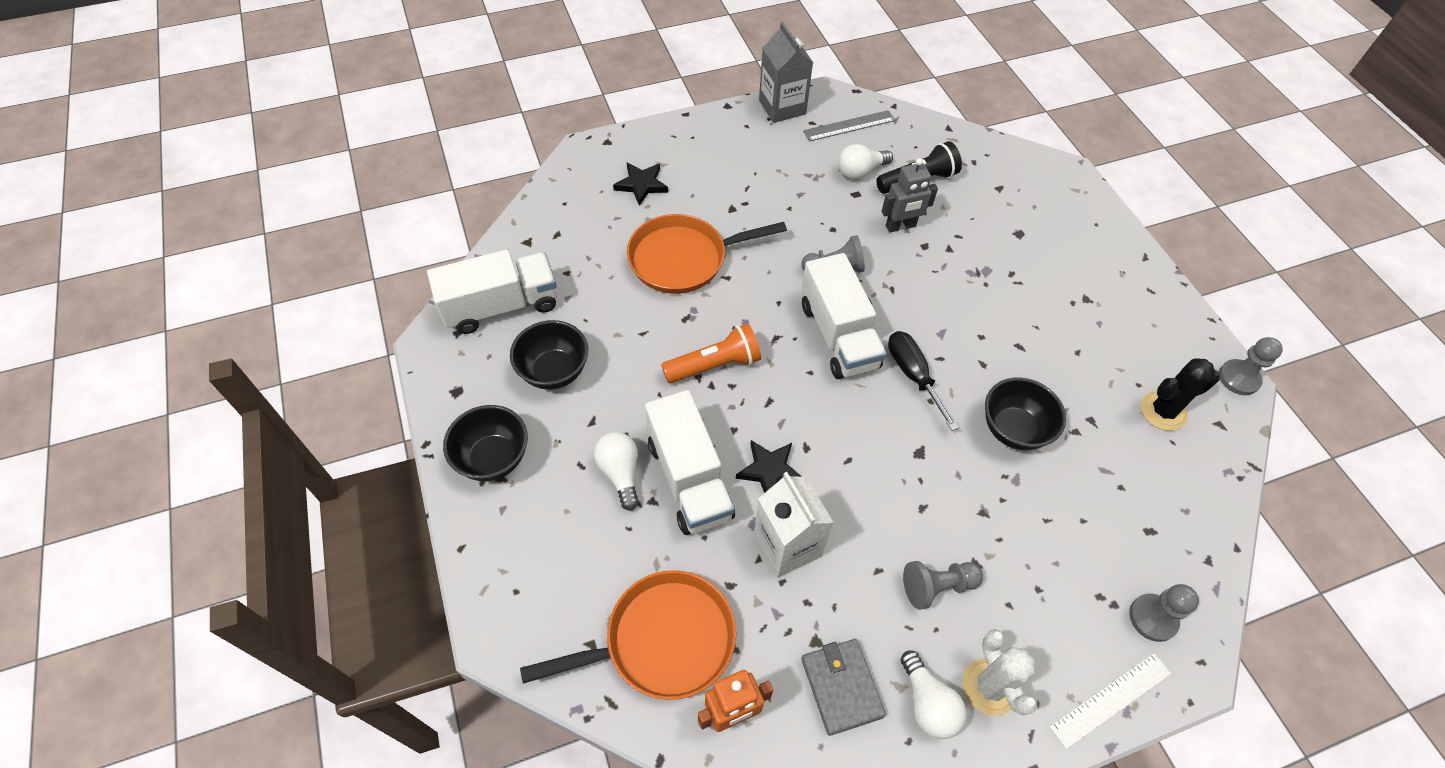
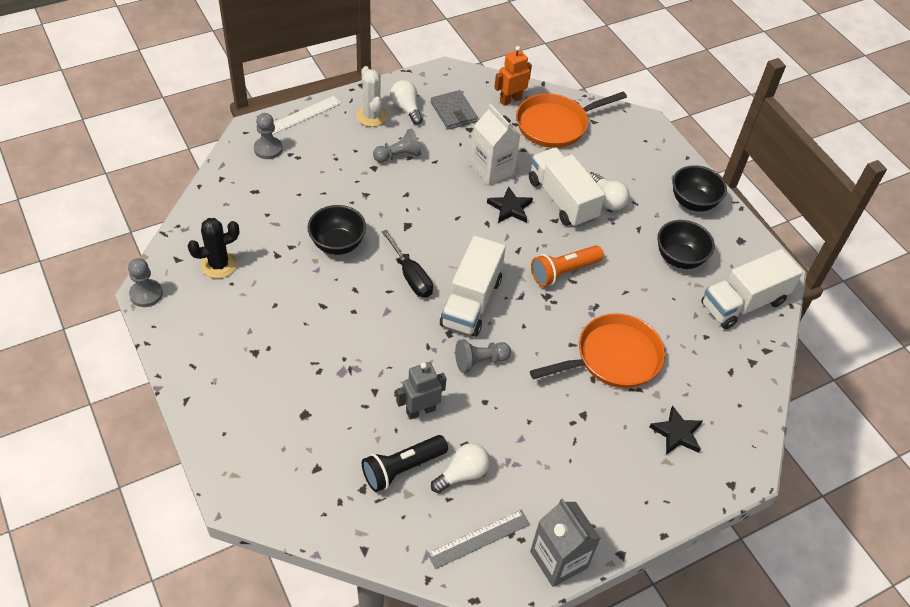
camera: 170 degrees right, 5 degrees down
white truck [802,253,887,379] -> white truck turned 135 degrees counterclockwise [440,236,506,337]

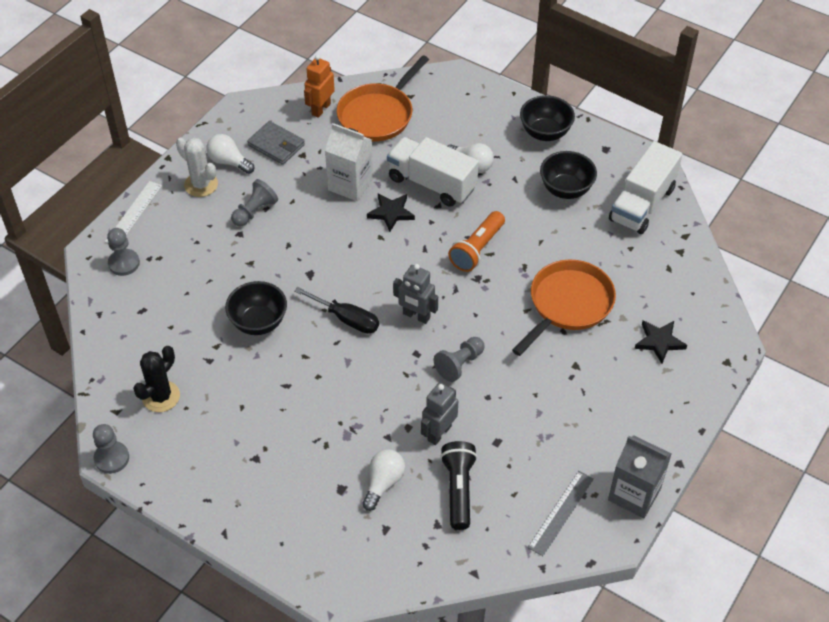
camera: 25 degrees left, 0 degrees up
black flashlight [362,435,448,492] -> black flashlight turned 150 degrees clockwise [440,441,477,530]
white light bulb [431,443,490,493] -> white light bulb moved to [362,449,405,511]
white truck [440,236,506,337] -> grey robot [393,264,438,324]

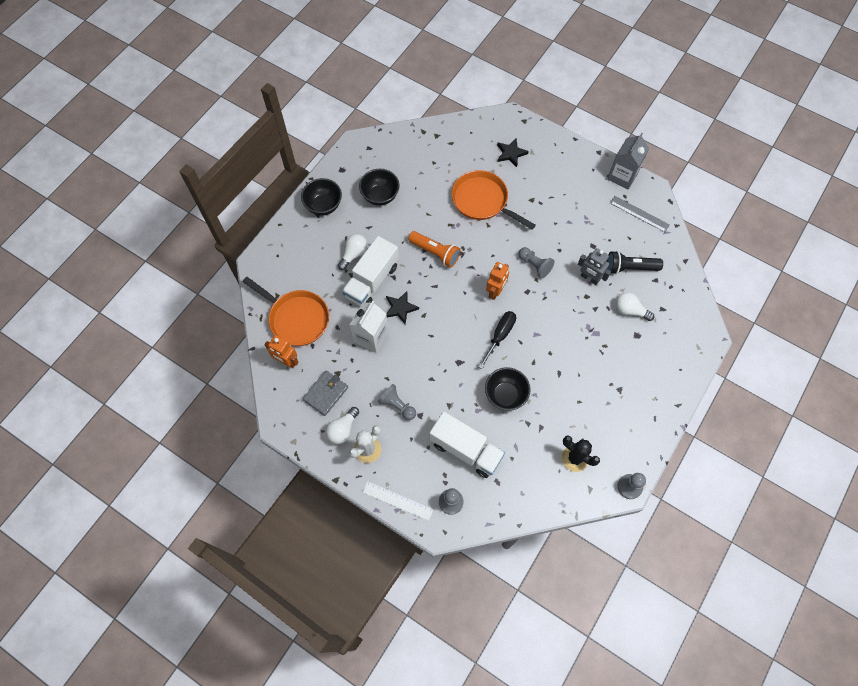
camera: 90 degrees left, 15 degrees up
grey robot [393,264,438,324] -> orange robot [486,262,509,300]
white truck [609,141,682,234] -> white truck moved to [430,412,505,478]

